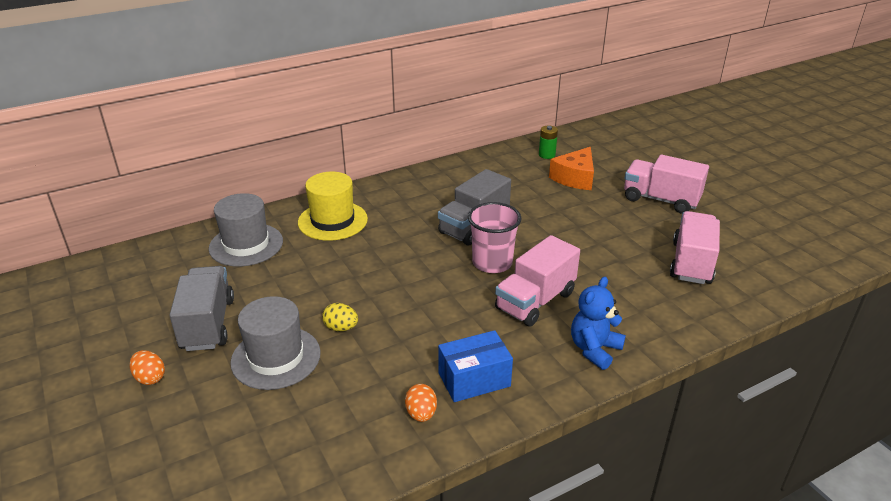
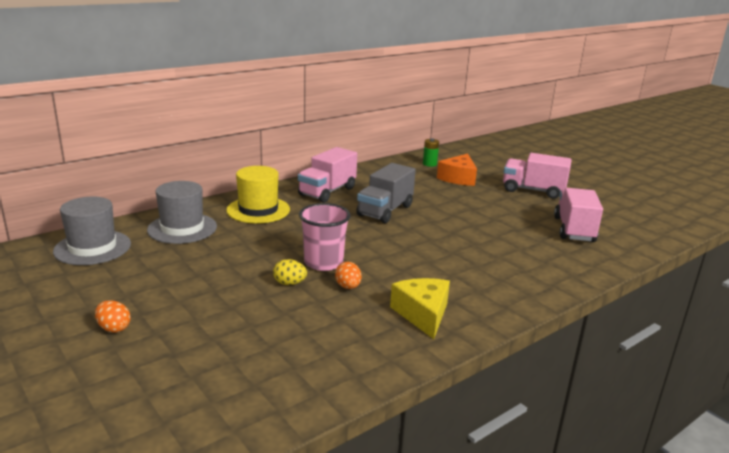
camera: 10 degrees left, 10 degrees down
grey truck [169,266,234,351] -> none
grey hat [230,296,321,390] -> grey hat moved to [53,197,131,265]
orange egg [405,384,437,422] -> orange egg moved to [335,262,362,289]
blue box [438,330,513,402] -> yellow cheese [390,278,450,339]
pink cup [468,202,521,273] -> pink cup moved to [299,203,351,271]
pink truck [495,235,580,326] -> pink truck moved to [298,147,357,203]
blue teddy bear [571,277,626,370] -> none

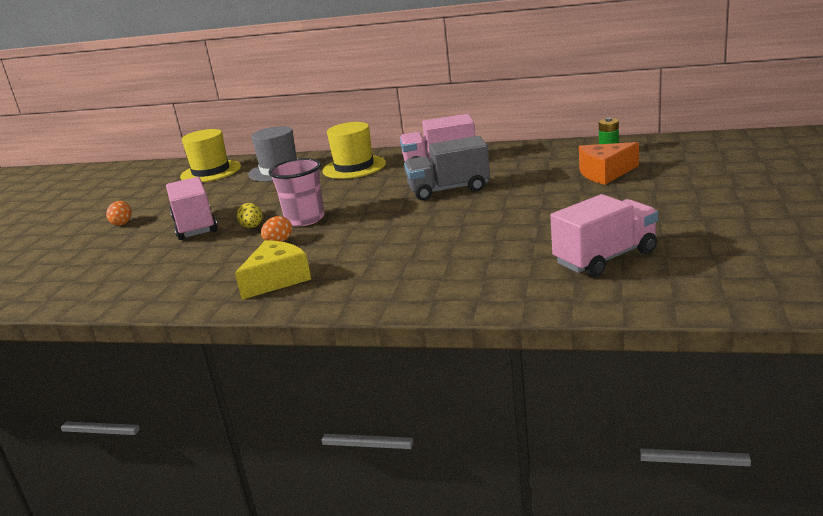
camera: 55 degrees right, 0 degrees up
grey hat [53,197,131,265] -> yellow hat [180,129,241,182]
pink truck [503,153,572,199] -> pink truck moved to [166,177,218,240]

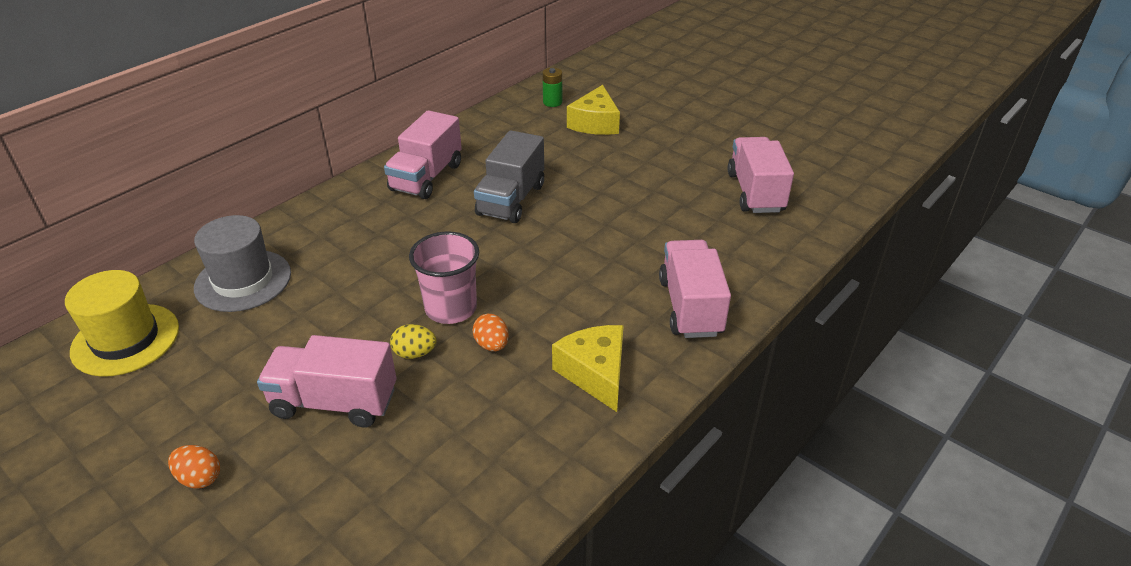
camera: 65 degrees left, 15 degrees up
yellow hat [322,122,386,179] -> none
orange cheese [579,142,639,185] -> yellow cheese [567,85,620,135]
none -> pink truck [659,240,731,338]

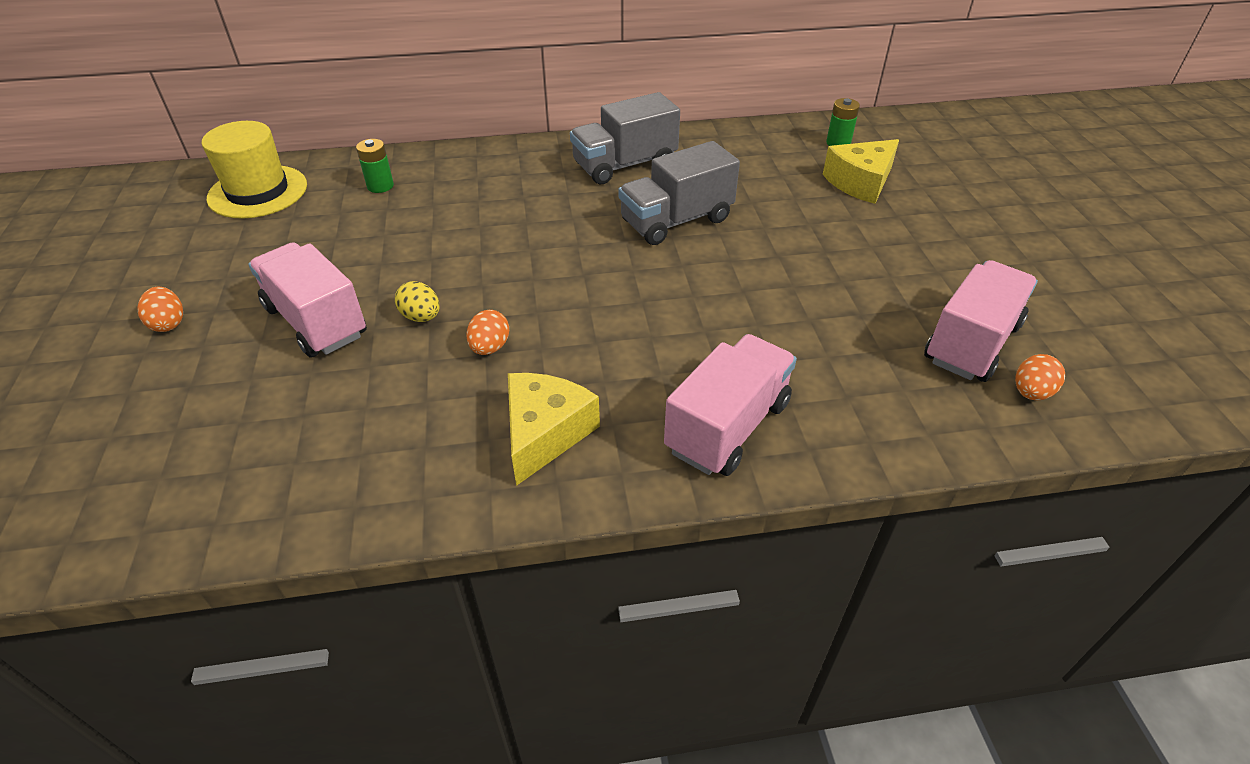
camera: 40 degrees right, 5 degrees up
grey hat [194,215,291,312] -> green battery [356,139,394,193]
pink truck [384,110,462,199] -> grey truck [570,92,680,184]
pink cup [409,231,479,324] -> none
none -> orange egg [1015,354,1065,400]

